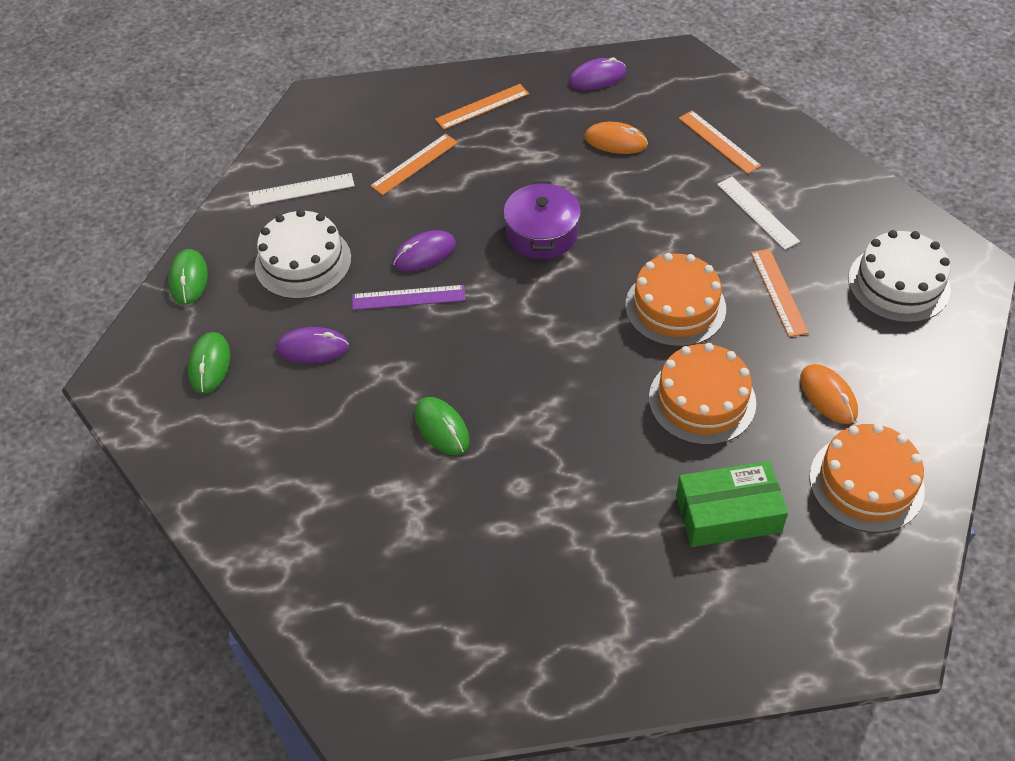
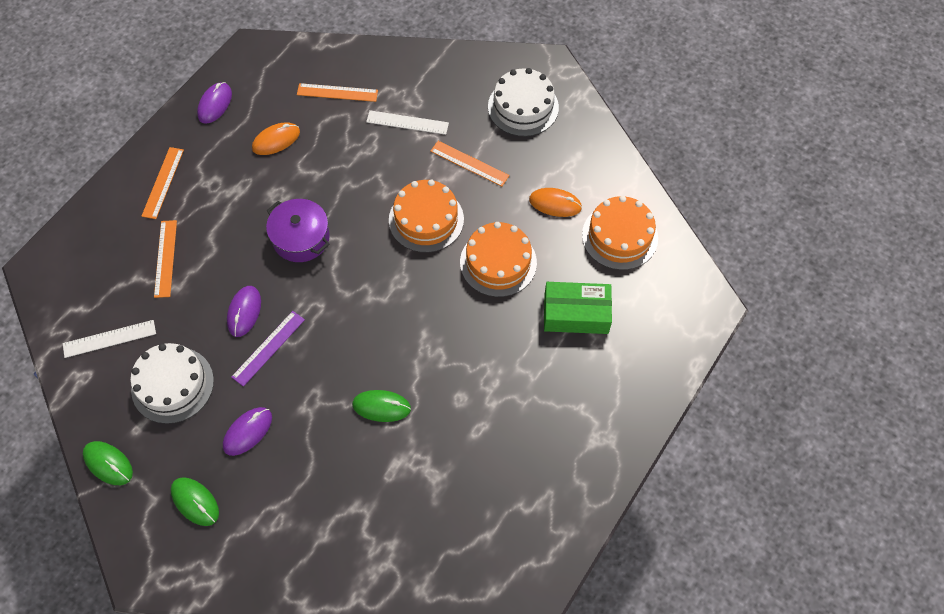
camera: 50 degrees left, 10 degrees up
white ruler [249,173,354,206] -> white ruler turned 45 degrees clockwise [63,320,156,358]
green box [676,461,788,547] -> green box turned 60 degrees clockwise [544,282,612,334]

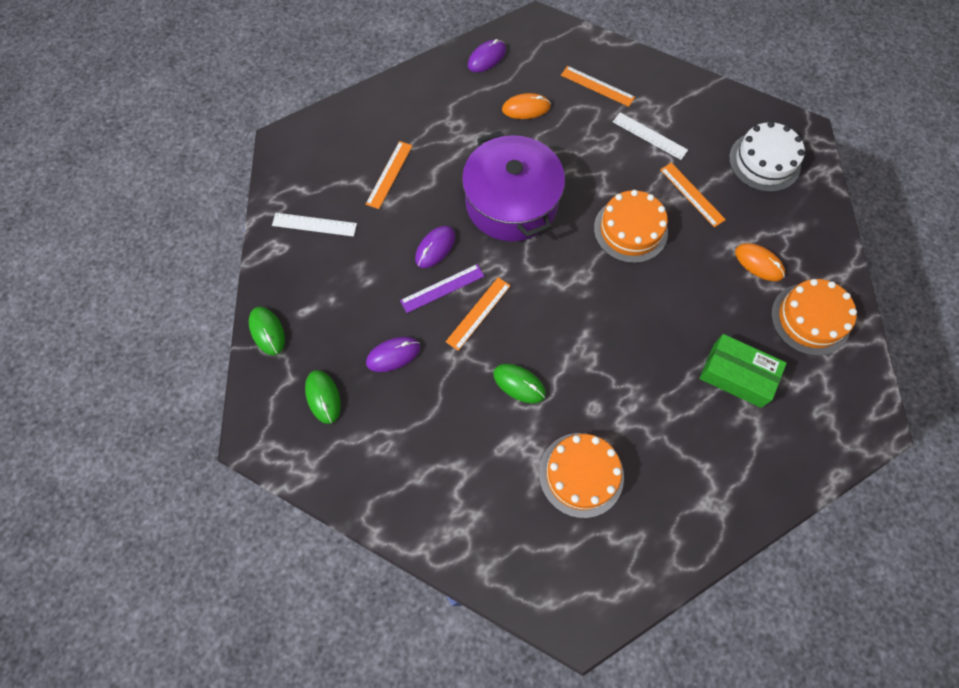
camera: 25 degrees right, 5 degrees up
white cake [130,343,214,424] -> none
orange ruler [141,147,184,219] -> orange ruler moved to [446,277,511,351]
purple pot [266,199,330,262] -> purple pot [462,131,565,242], size x1.69
orange cake [460,222,537,297] -> orange cake moved to [539,433,624,518]

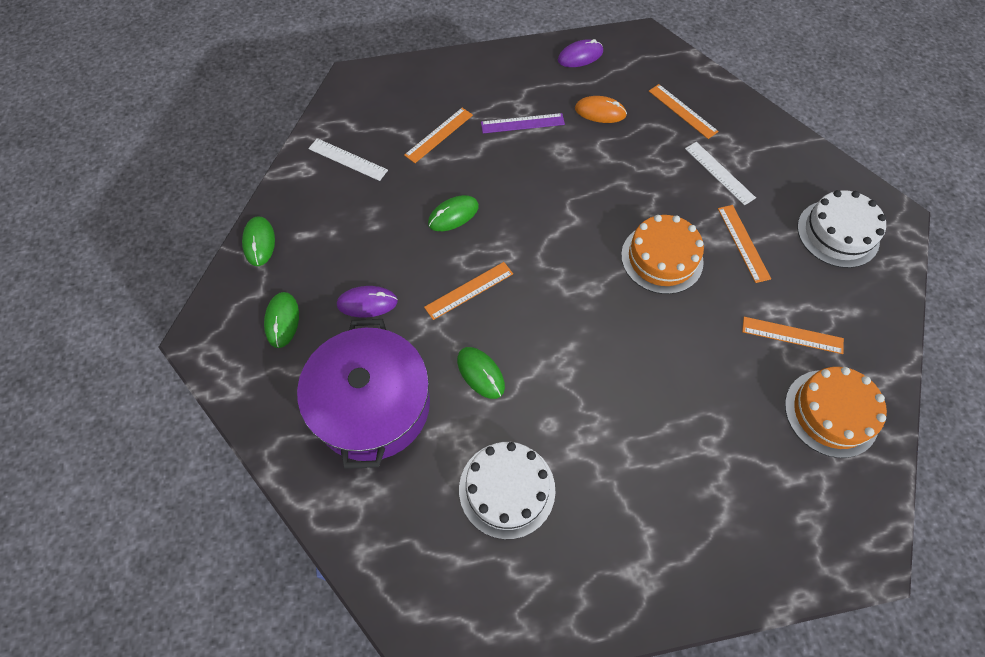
camera: 20 degrees right, 5 degrees down
purple ruler [400,264,484,313] -> purple ruler moved to [481,113,565,133]
purple mouse [415,226,455,268] -> green mouse [428,195,479,231]
purple pot [462,131,565,242] -> purple pot moved to [297,319,430,469]
orange cake [539,433,624,518] -> white cake [459,442,556,539]
green box [699,334,787,408] -> none
orange mouse [735,243,785,281] -> orange ruler [742,317,844,354]

